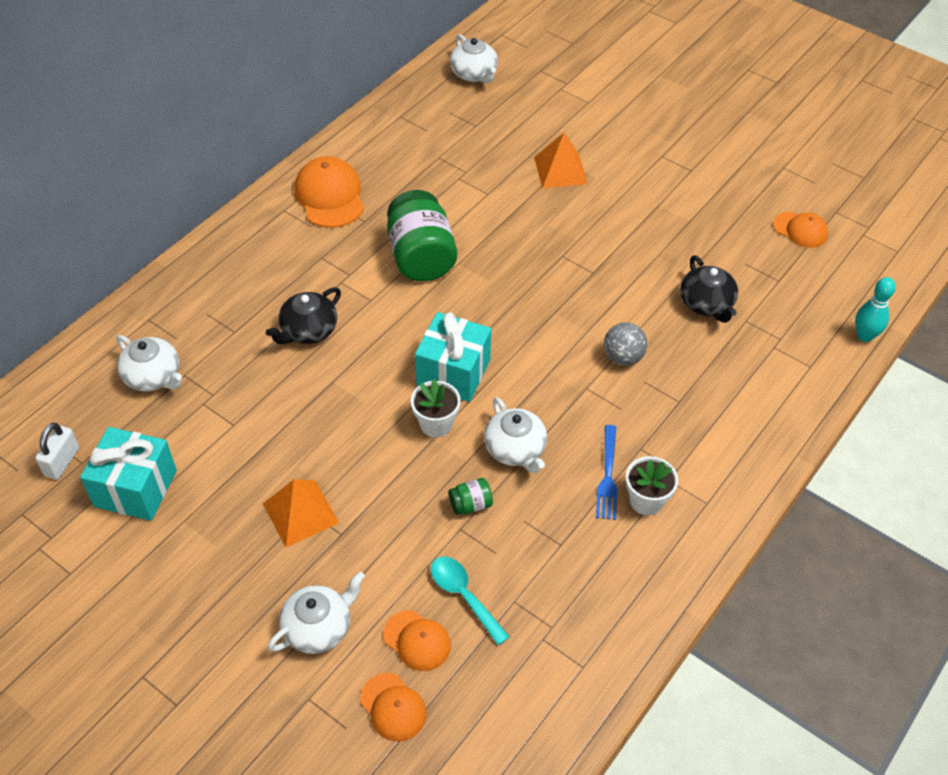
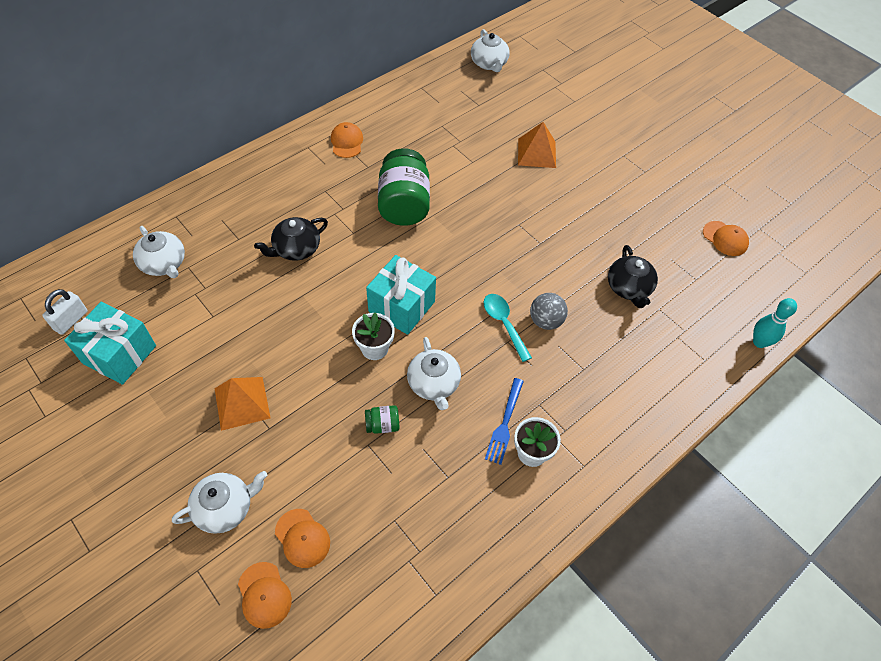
camera: 10 degrees right, 5 degrees up
orange cap [294,156,364,228] -> orange cap [331,122,363,158], size x0.61
turquoise spoon [431,556,509,645] -> turquoise spoon moved to [484,294,532,362]

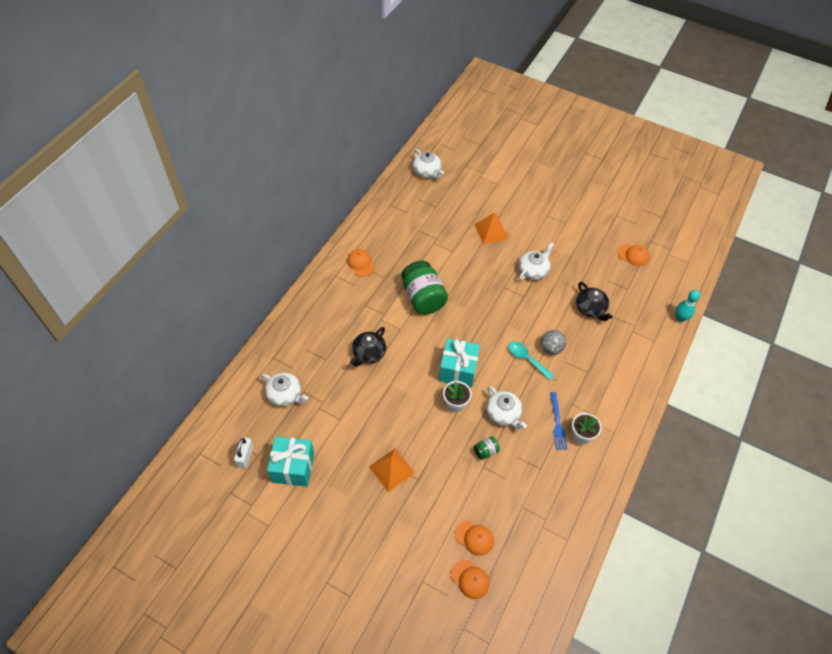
camera: 20 degrees left, 0 degrees up
white teapot [172,471,267,534] -> white teapot moved to [519,242,554,280]

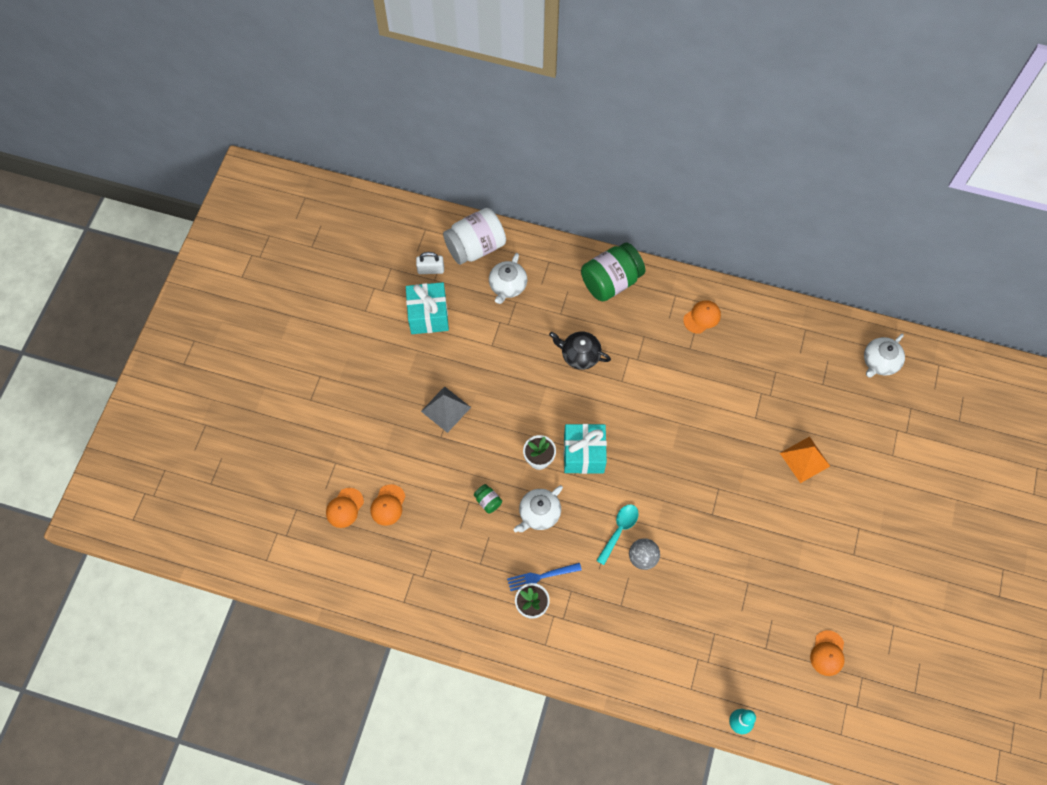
camera: 80 degrees right, 10 degrees up
orange pyramid [369,449,415,492] -> grey pyramid [421,386,471,433]
green jar [401,260,448,315] -> green jar moved to [581,243,645,302]
white teapot [519,242,554,280] -> none
black teapot [576,282,613,321] -> none
none -> white jar [443,208,506,265]

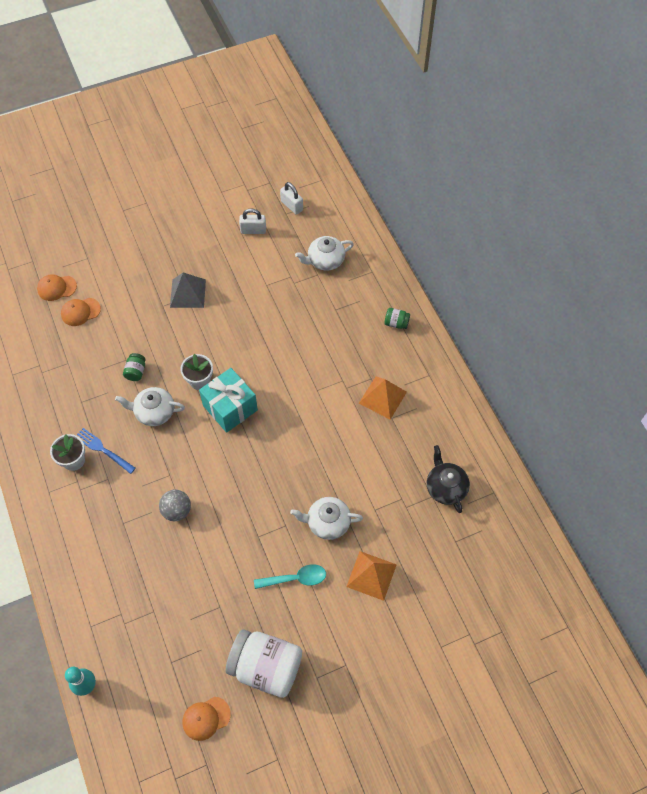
camera: 50 degrees right, 5 degrees down
turquoise gift [406,282,449,334] -> white padlock [239,208,266,234]
white jar [443,208,506,265] -> white jar moved to [226,629,302,698]
black teapot [549,331,611,370] -> black teapot moved to [427,445,470,513]
green jar [581,243,645,302] -> green jar [385,308,410,329], size x0.43
turquoise spoon [596,504,639,565] -> turquoise spoon moved to [254,564,326,589]
orange cap [683,300,721,334] -> none
white teapot [864,334,905,377] -> white teapot moved to [290,497,363,540]
none -> orange pyramid [359,376,407,419]

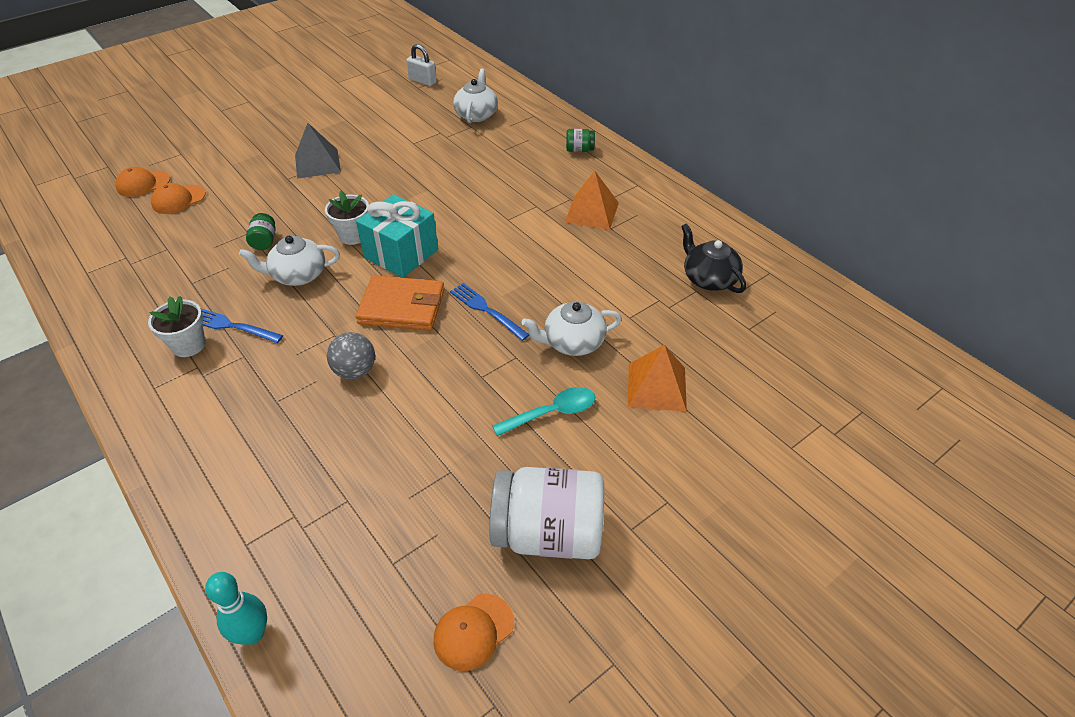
camera: 15 degrees left, 15 degrees down
white padlock [239,208,266,234] -> none
white teapot [295,236,354,271] -> white teapot turned 135 degrees clockwise [453,68,498,123]
none -> orange wallet [356,275,445,331]
none -> blue fork [450,283,529,341]

